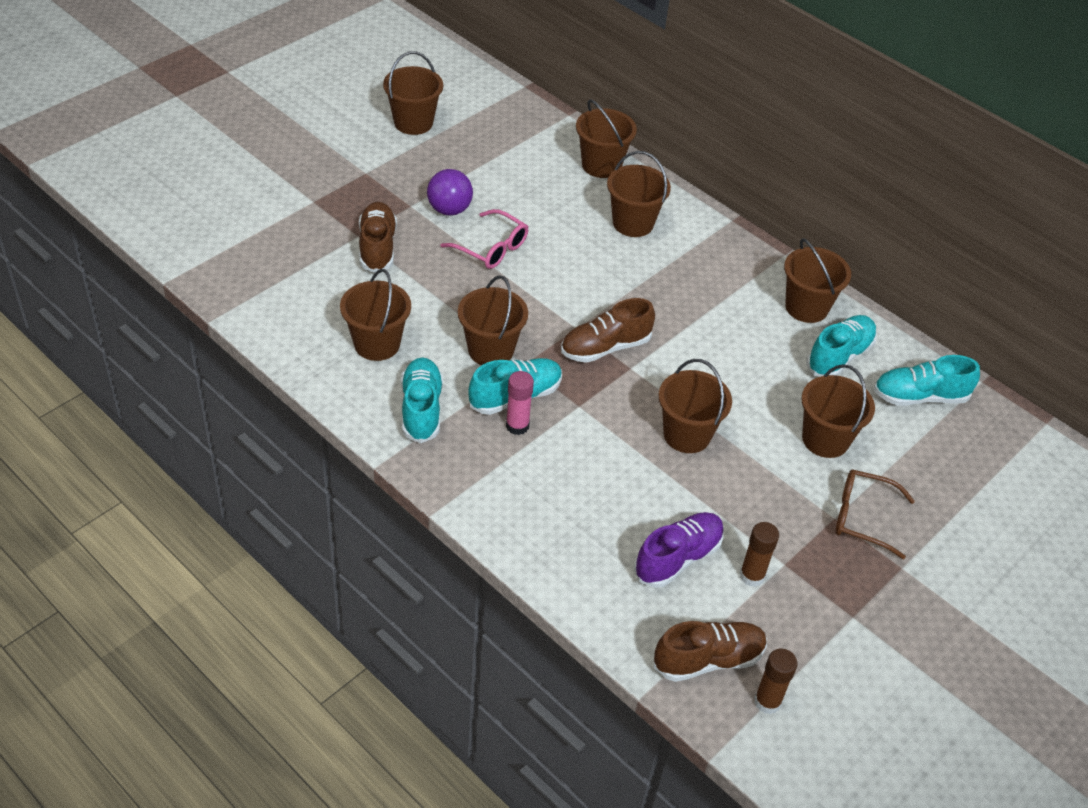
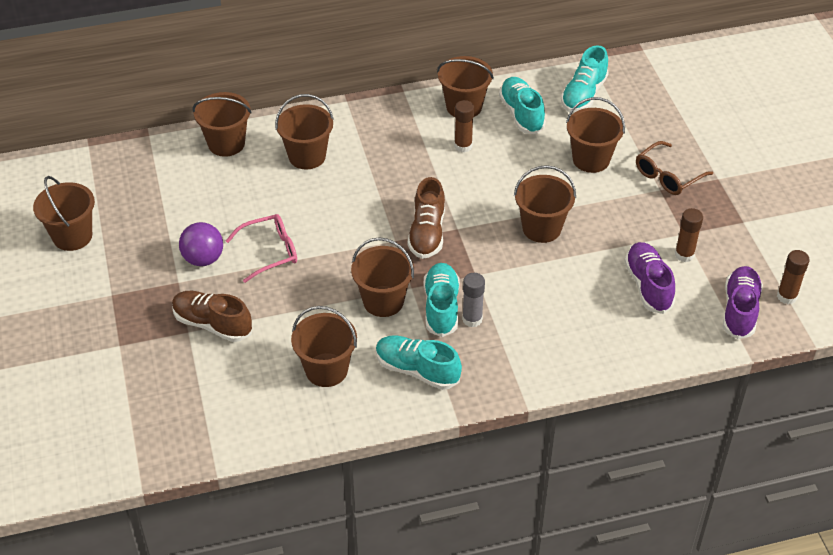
camera: 55 degrees left, 0 degrees up
pink glue stick [506,371,534,435] -> grey glue stick [462,273,485,327]
brown shoe [654,621,767,682] -> purple shoe [723,266,763,339]
none -> brown glue stick [454,100,474,152]

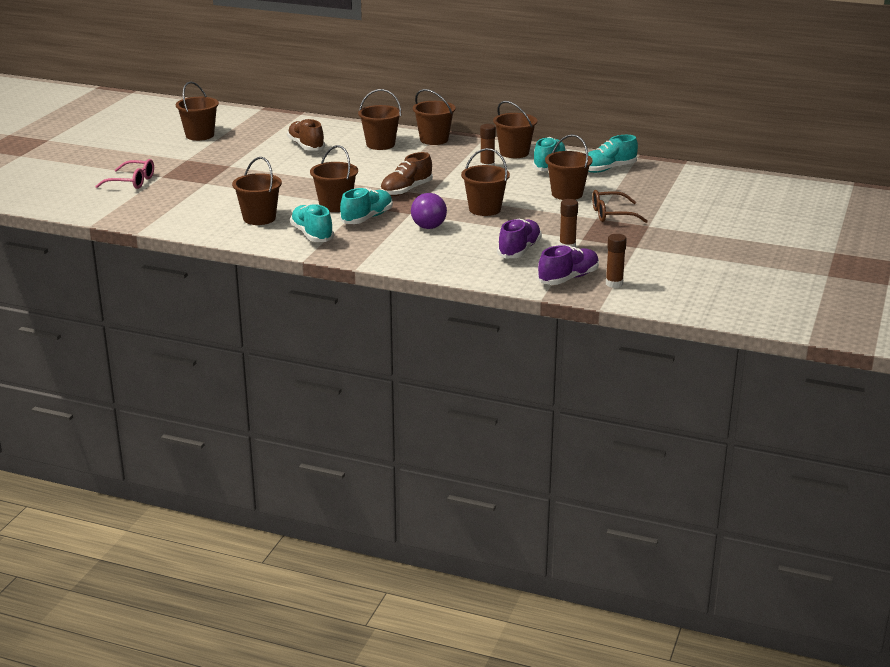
camera: 35 degrees right, 20 degrees down
brown shoe [172,291,252,342] -> brown shoe moved to [287,118,325,151]
purple ball [179,222,223,266] -> purple ball moved to [411,193,447,229]
brown bucket [192,92,252,157] -> brown bucket moved to [413,89,456,145]
pink glasses [226,214,297,283] -> pink glasses moved to [96,159,154,189]
grey glue stick [462,273,485,327] -> none

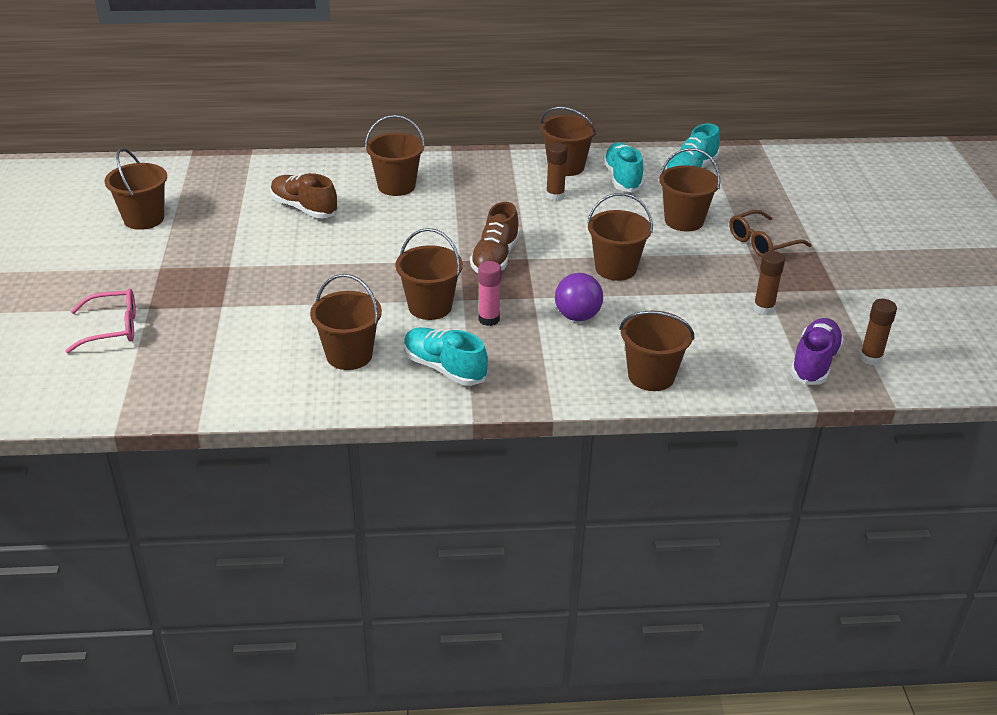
camera: 25 degrees left, 10 degrees up
turquoise shoe [340,188,393,224] -> pink glue stick [478,261,501,326]
brown bucket [413,89,456,145] -> brown bucket moved to [619,311,694,391]
purple shoe [497,219,542,258] -> none

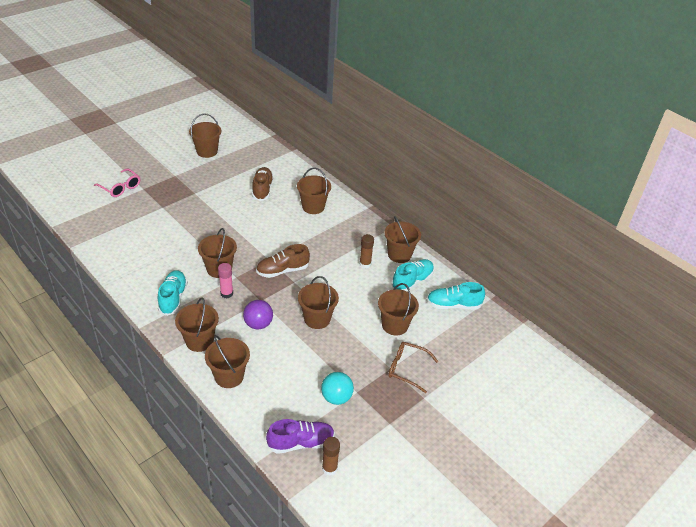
camera: 50 degrees right, 5 degrees up
brown bucket [310,274,382,370] -> brown bucket moved to [175,297,219,352]
brown glue stick [753,251,785,315] -> turquoise ball [321,372,354,405]

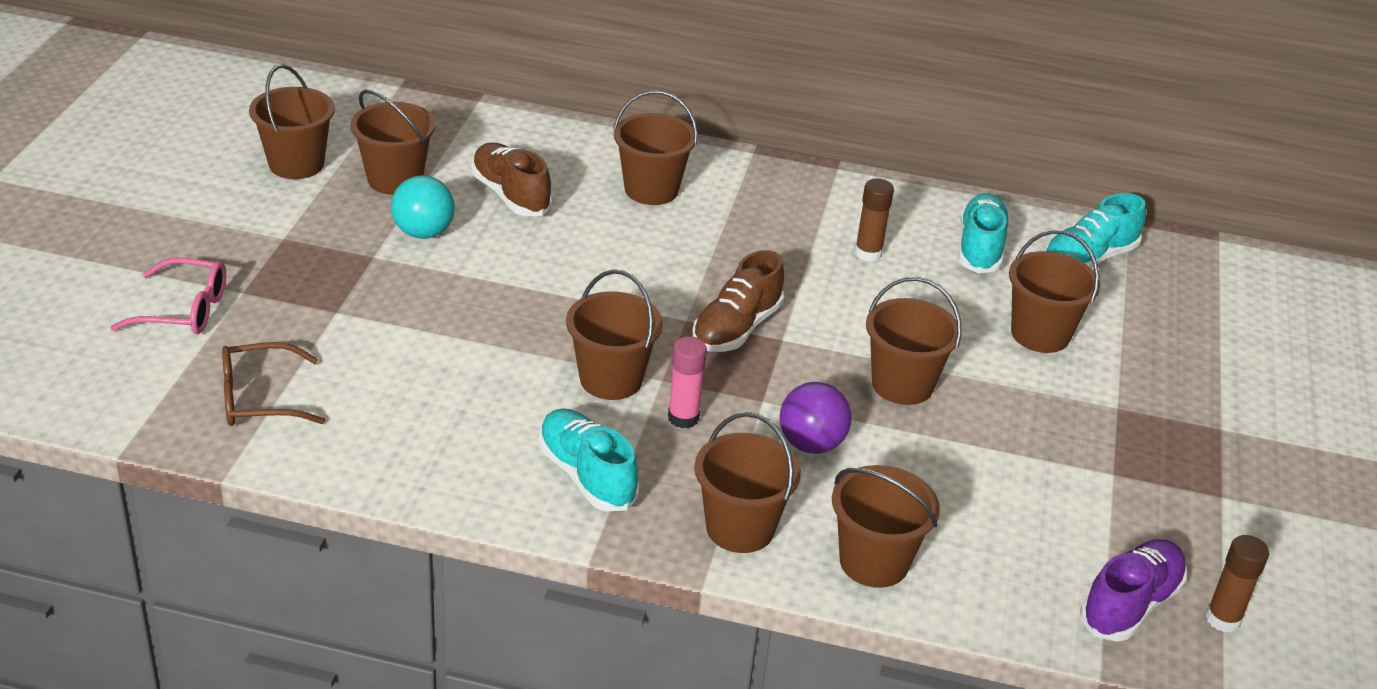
camera: 35 degrees left, 5 degrees down
turquoise ball [321,372,354,405] -> turquoise ball moved to [391,175,455,239]
brown bucket [384,216,421,263] -> brown bucket moved to [350,89,436,195]
brown glasses [388,342,438,393] -> brown glasses moved to [222,342,325,426]

